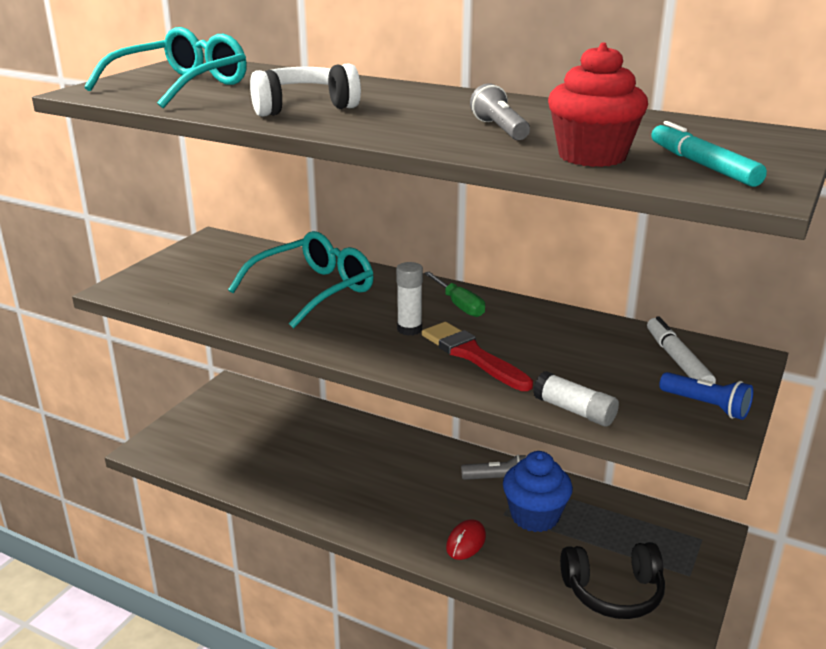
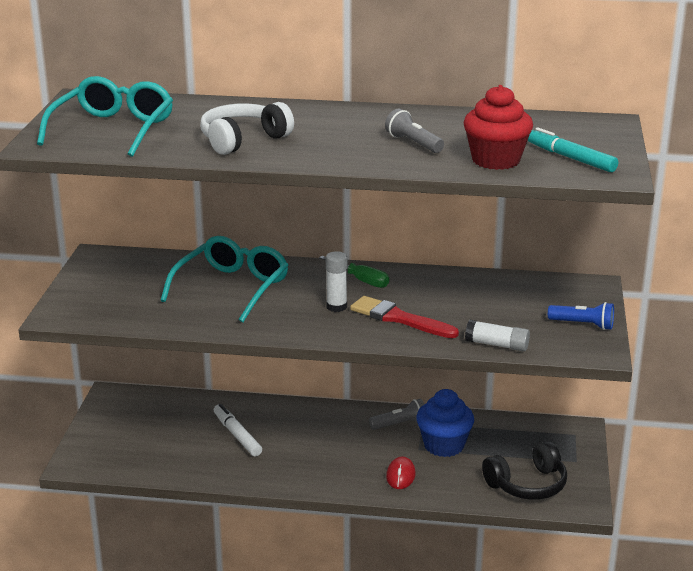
camera: 20 degrees left, 0 degrees up
white marker [647,316,716,384] -> white marker moved to [214,404,262,456]

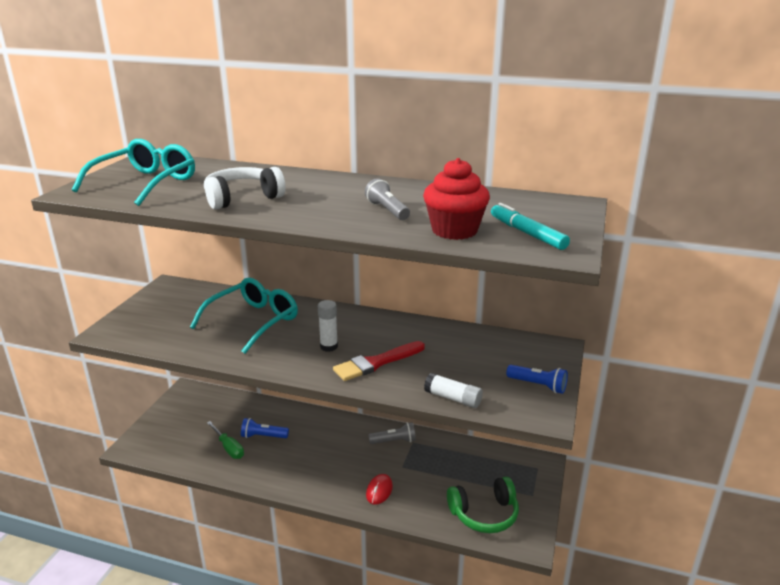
camera: 10 degrees right, 0 degrees up
white marker [214,404,262,456] -> blue flashlight [241,418,289,438]
green screwdriver [319,256,389,288] -> green screwdriver moved to [207,421,244,459]
red brush [350,296,459,338] -> red brush turned 75 degrees counterclockwise [333,341,425,381]
blue cupcake [416,389,474,457] -> none
black headphones [482,441,567,500] -> green headphones [447,477,519,533]

